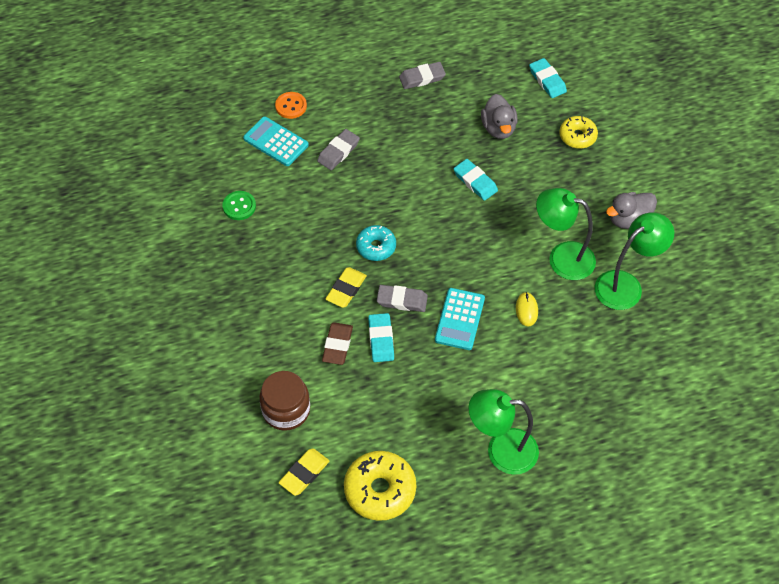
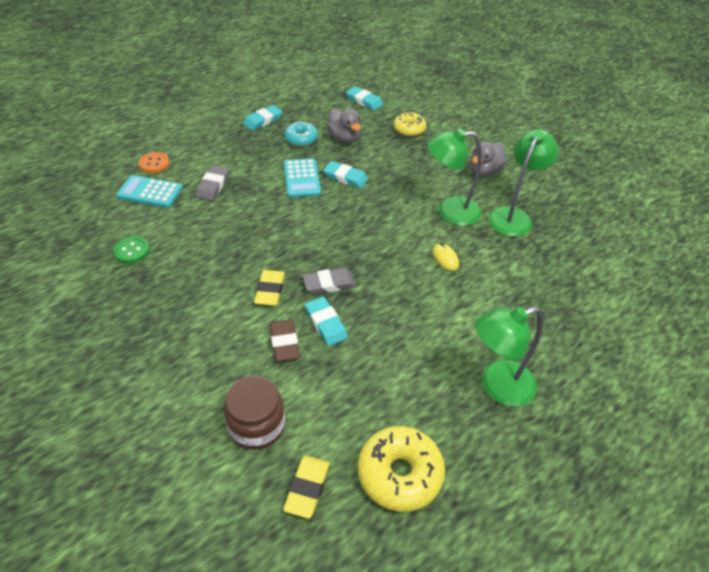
camera: 25 degrees left, 10 degrees down
turquoise donut [356,225,396,261] -> turquoise donut moved to [284,121,318,147]
grey eraser [399,62,446,89] -> turquoise eraser [243,105,282,131]
turquoise calculator [435,288,485,350] -> turquoise calculator moved to [284,158,321,198]

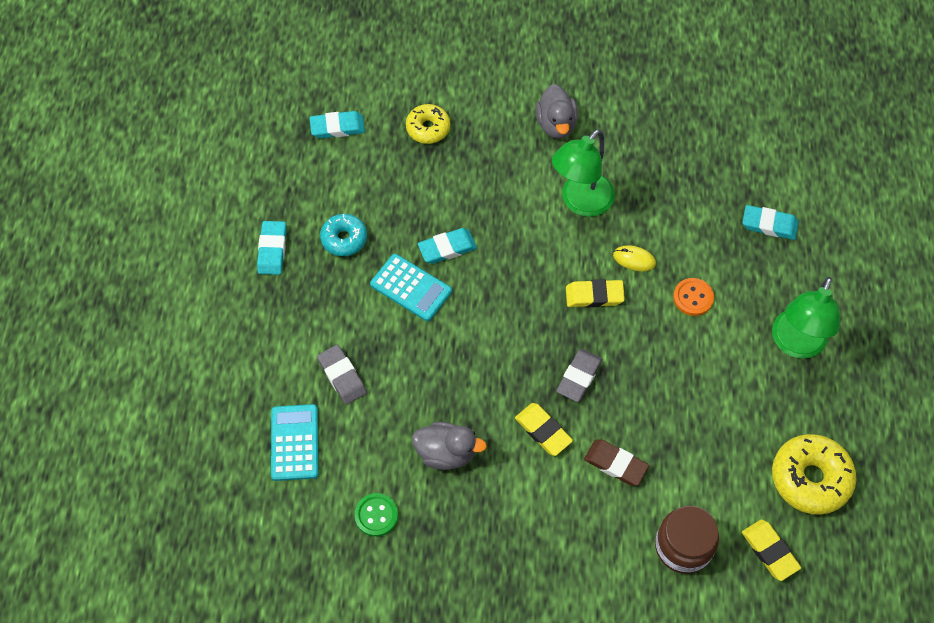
camera: 45 degrees left, 15 degrees up
turquoise calculator [116,175,183,208] -> turquoise calculator turned 120 degrees clockwise [271,404,318,481]
orange button [138,152,170,173] -> orange button moved to [673,278,714,316]
turquoise eraser [305,297,348,346] -> turquoise eraser moved to [743,205,799,240]
grey duck [326,109,361,143] -> grey duck moved to [412,422,487,470]
green lamp [488,129,559,237] -> none
none -> yellow eraser [566,279,625,307]

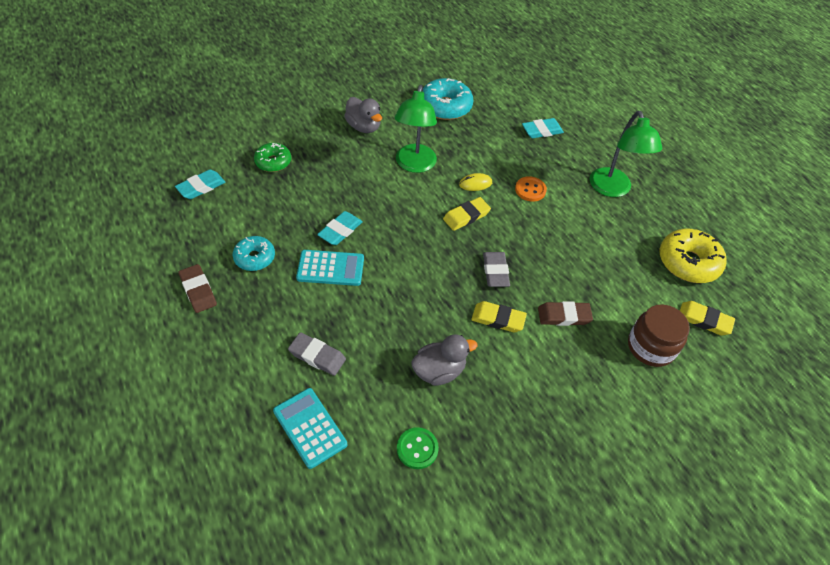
camera: 35 degrees left, 10 degrees down
turquoise eraser [257,221,286,275] -> brown eraser [178,264,217,313]
yellow donut [406,104,450,144] -> green donut [254,143,291,172]
none -> turquoise donut [423,78,473,120]

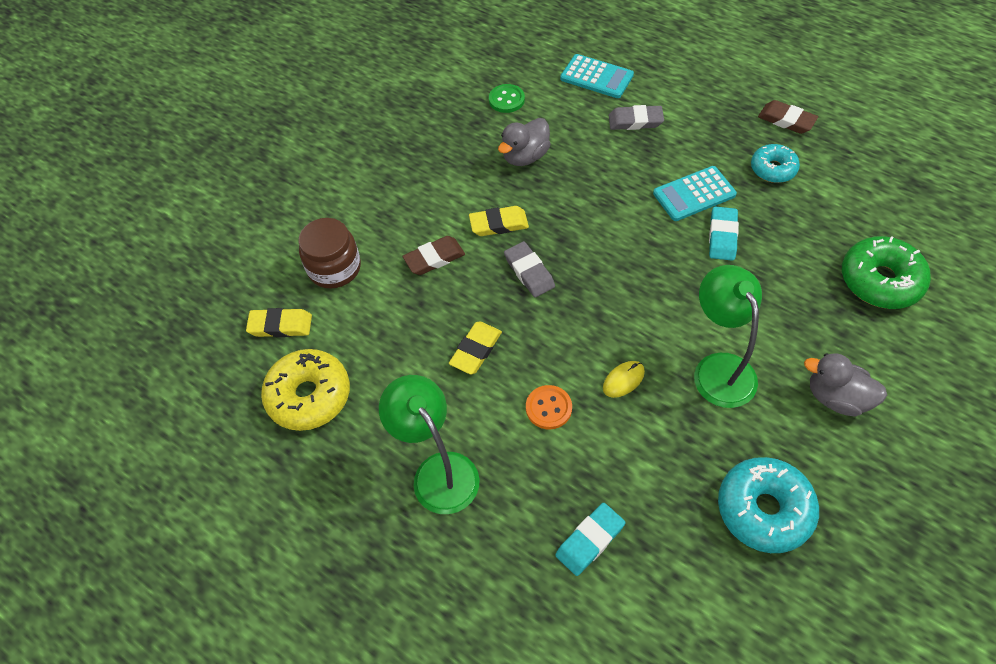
camera: 160 degrees right, 5 degrees up
turquoise eraser [175,170,226,199] -> none
green donut [254,143,291,172] -> green donut [842,236,931,309], size x1.60
yellow eraser [443,197,491,231] -> yellow eraser moved to [449,322,502,374]

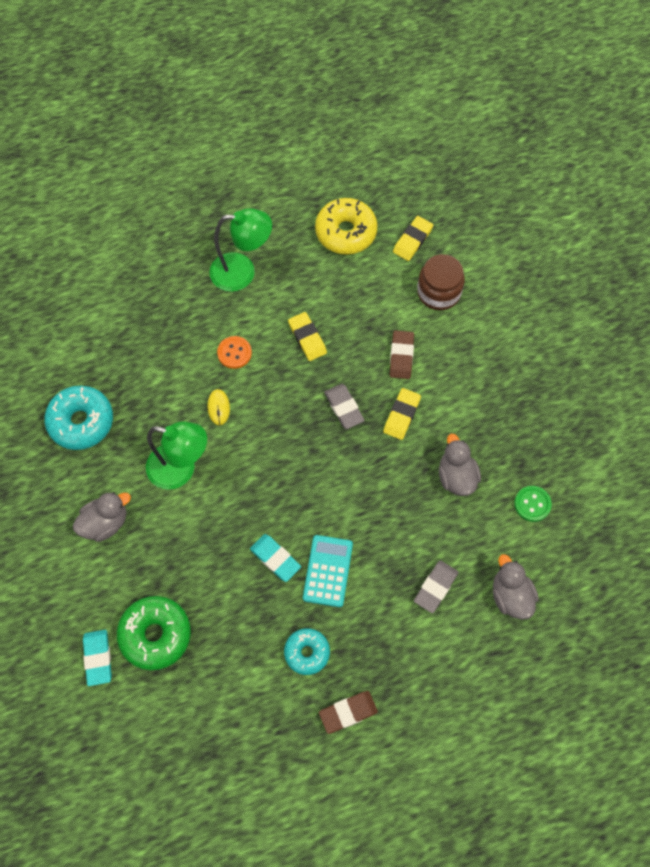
camera: 120 degrees right, 10 degrees up
grey eraser [504,241,555,297] -> grey eraser turned 60 degrees clockwise [324,384,365,429]
turquoise eraser [555,503,625,576] -> turquoise eraser moved to [83,630,112,686]
turquoise calculator [560,54,634,98] -> grey duck [493,554,539,619]

